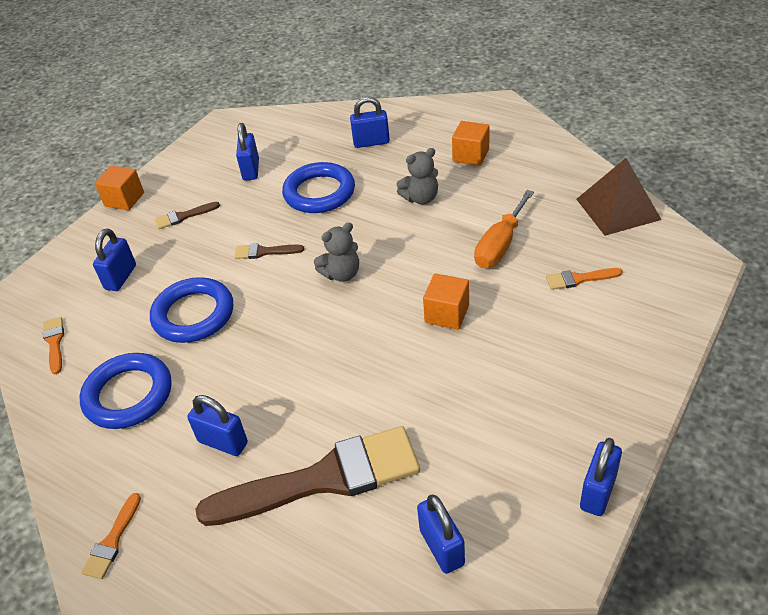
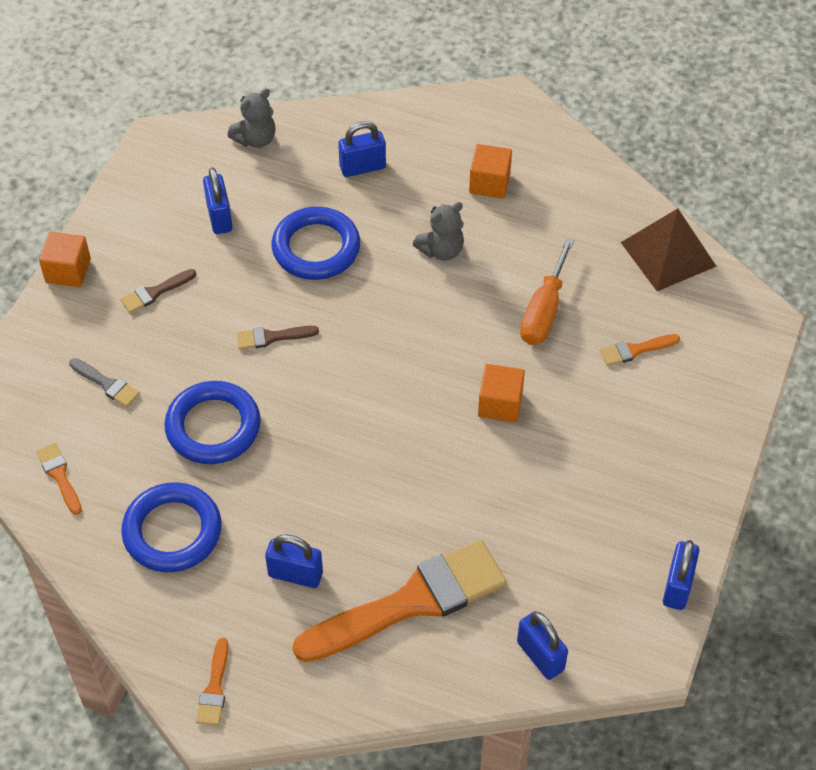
camera: 15 degrees left, 10 degrees up
blue padlock [93,229,136,291] -> grey brush [69,358,140,407]
brown brush [195,426,420,526] -> orange brush [292,540,507,662]
grey teddy bear [314,222,359,282] -> grey teddy bear moved to [227,88,276,148]

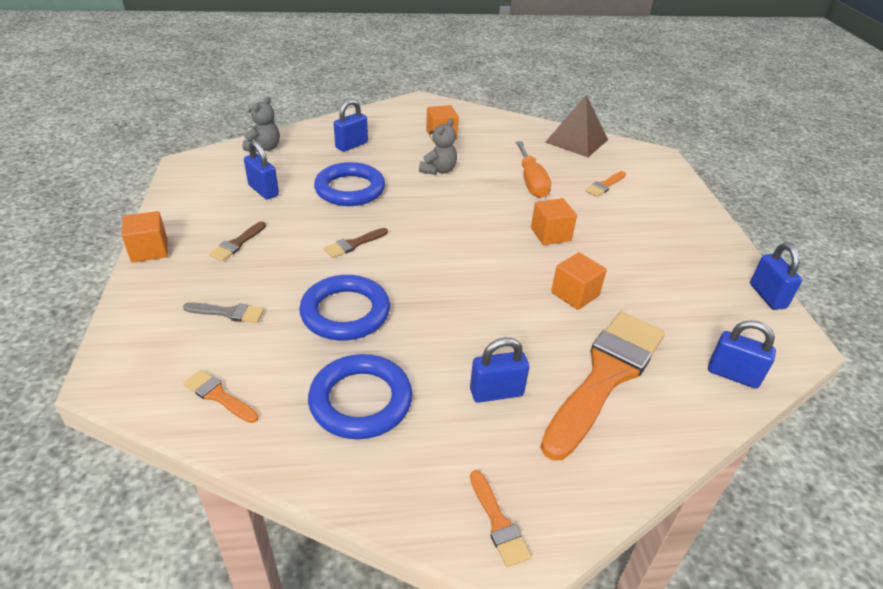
camera: 30 degrees left, 15 degrees down
none -> orange cube [551,252,607,310]

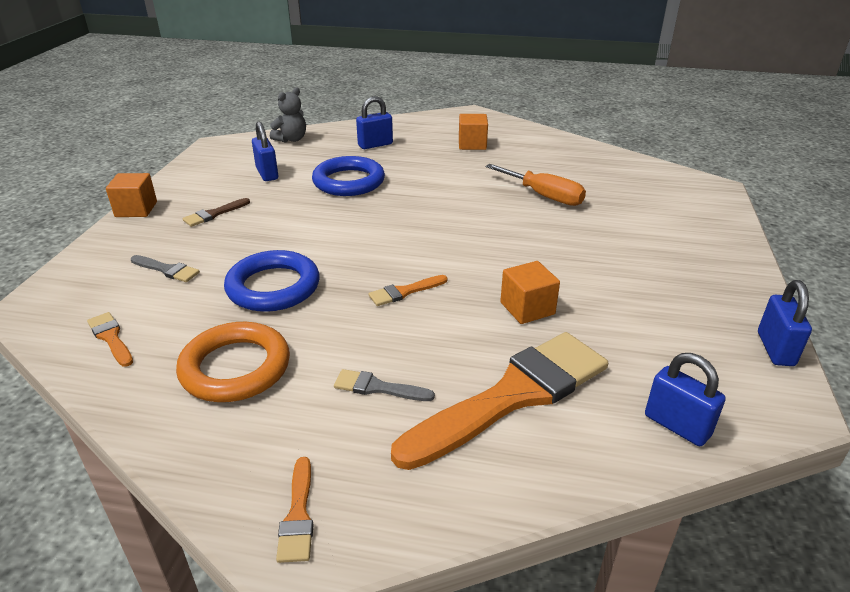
camera: 20 degrees right, 5 degrees down
blue ring [308,354,413,439] -> orange ring [176,322,290,402]
brown brush [324,228,388,258] -> none
grey teddy bear [419,118,457,175] -> none
blue padlock [470,338,529,403] -> grey brush [334,369,435,401]
orange screwdriver [516,141,551,198] -> orange screwdriver turned 60 degrees counterclockwise [486,164,586,206]
orange cube [531,198,577,245] -> none
brown pyramid [545,95,608,157] -> none
orange brush [585,171,626,197] -> orange brush moved to [368,275,448,306]

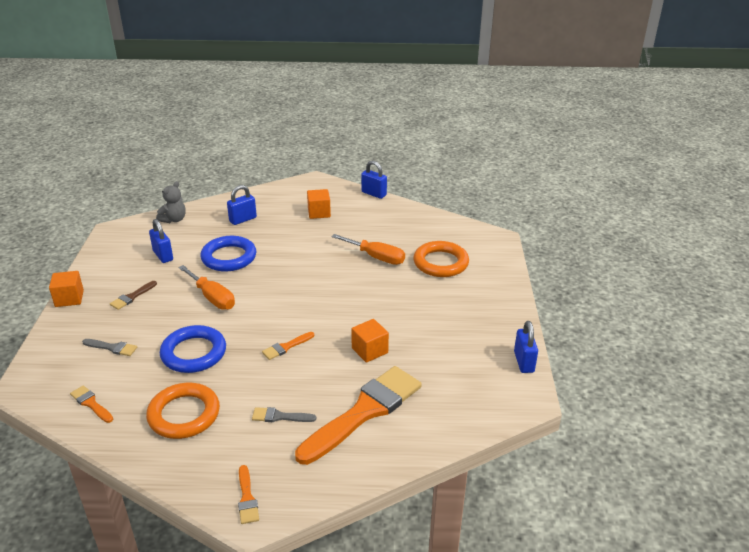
camera: 10 degrees left, 0 degrees up
blue padlock [645,353,726,446] -> blue padlock moved to [361,161,387,199]
none -> orange screwdriver [178,265,235,310]
none -> orange ring [413,241,469,277]

